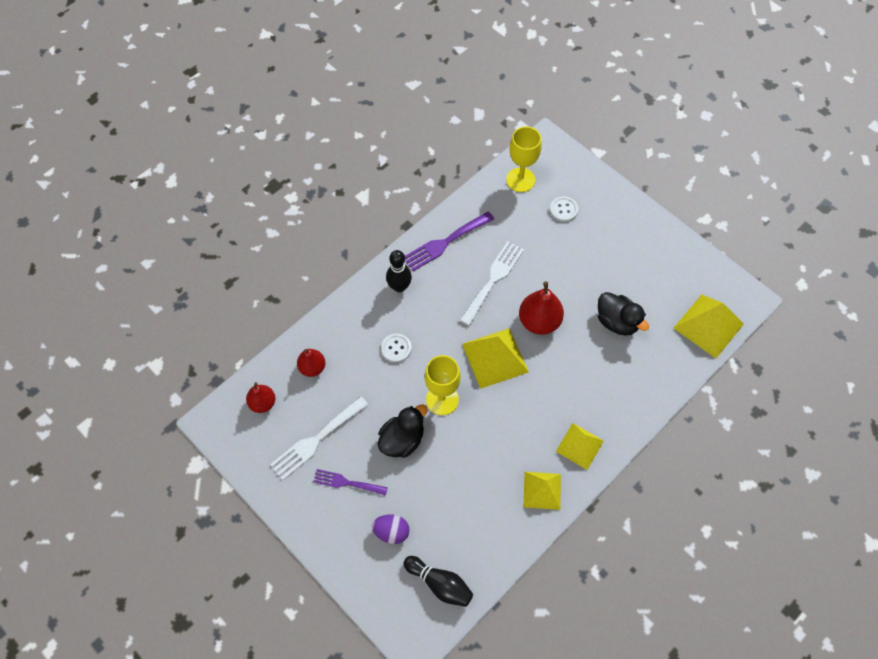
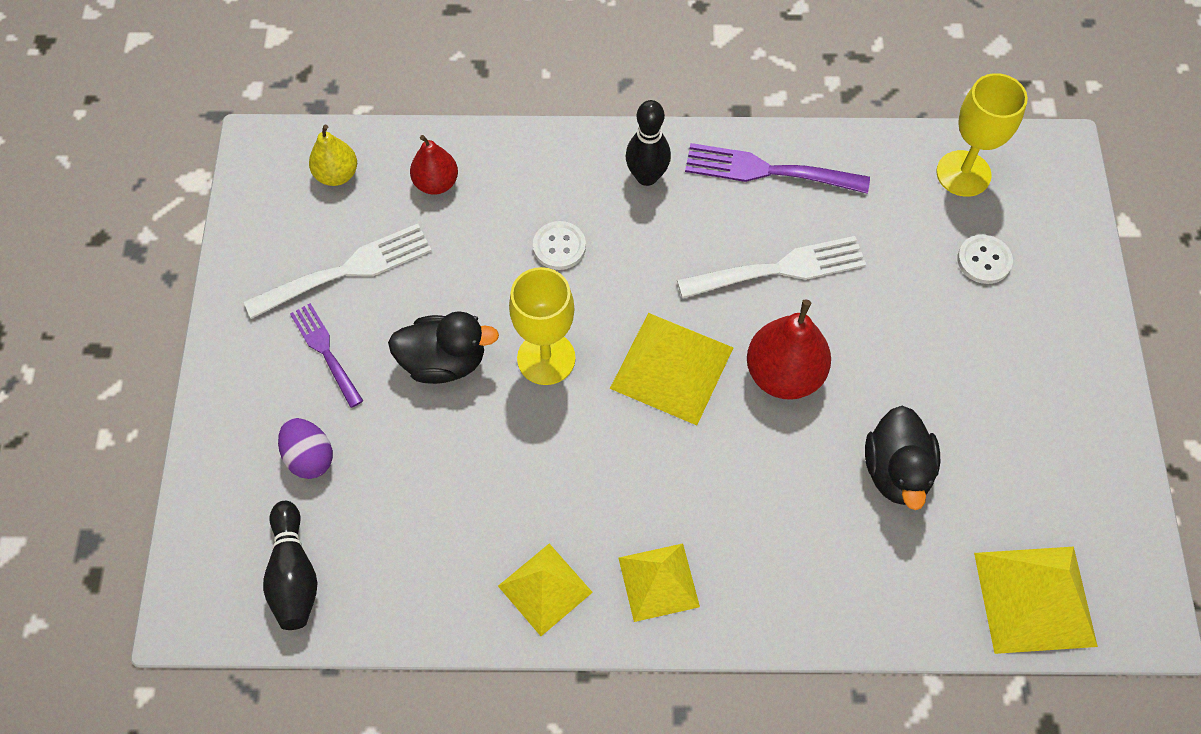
camera: 45 degrees right, 0 degrees up
red pear [246,382,275,413] -> yellow pear [309,125,357,186]
white fork [270,396,368,480] -> white fork turned 150 degrees clockwise [244,224,432,319]

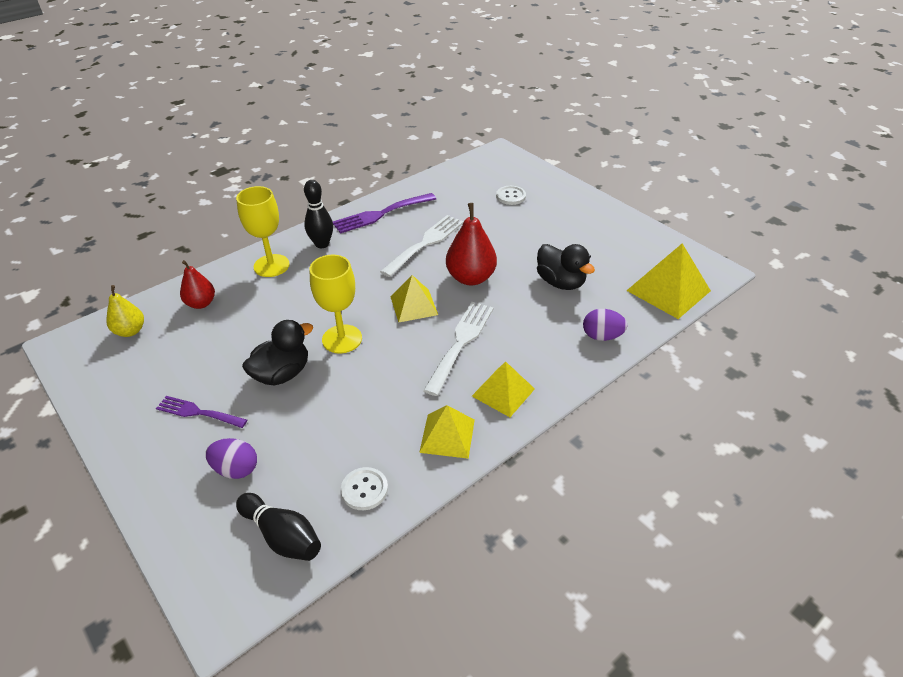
camera: 40 degrees left, 20 degrees down
white fork [244,224,432,319] -> white fork moved to [423,302,494,396]
white button [533,221,586,270] -> white button moved to [341,467,388,510]
yellow pyramid [610,313,734,425] -> yellow pyramid [391,275,438,322], size x0.66
yellow goblet [936,73,1028,197] -> yellow goblet moved to [236,186,290,277]
none -> purple egg [583,309,628,341]

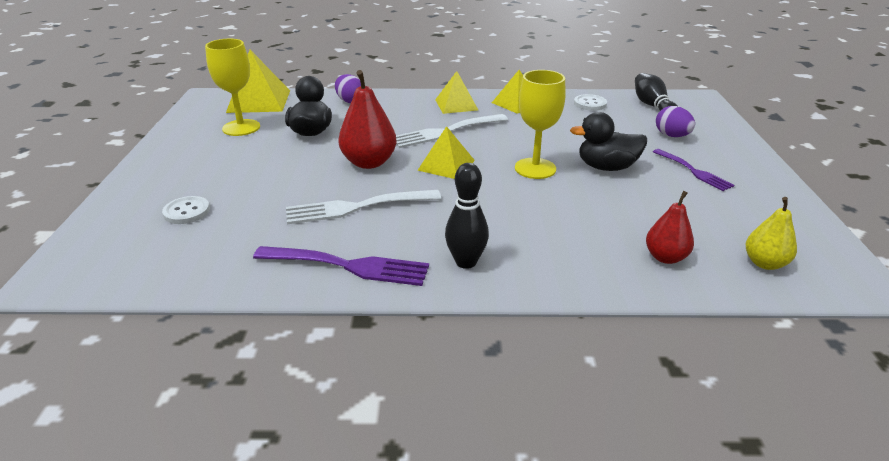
camera: 140 degrees left, 10 degrees down
yellow goblet [236,186,290,277] -> yellow goblet moved to [205,39,260,136]

